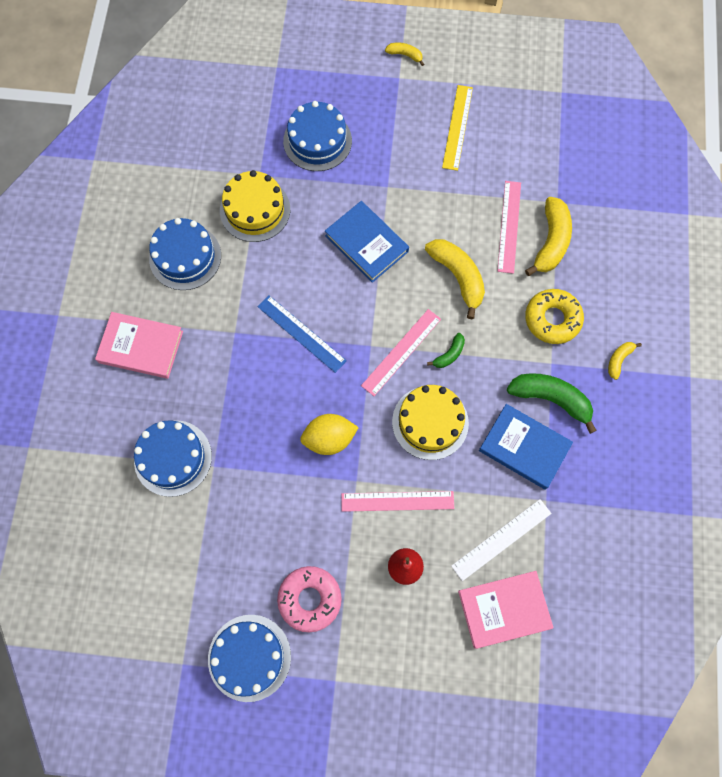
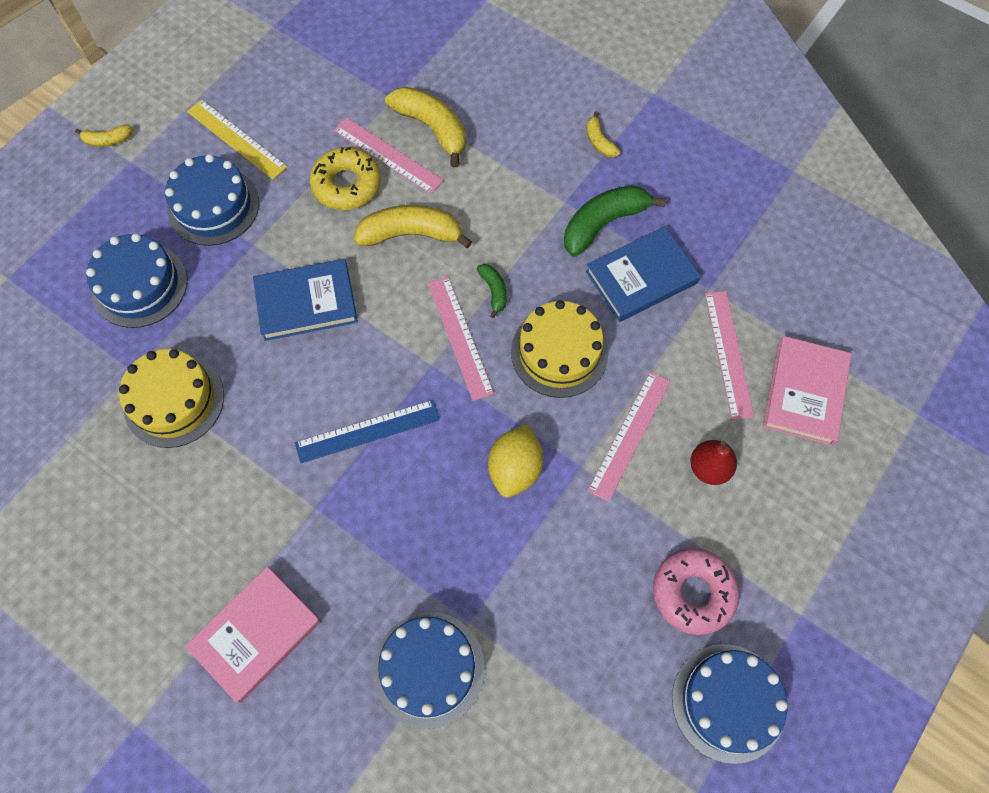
camera: 60 degrees left, 5 degrees down
blue cake [149,218,221,290] -> blue cake moved to [165,154,259,246]
yellow banana [385,43,424,66] -> yellow banana turned 150 degrees counterclockwise [75,125,133,147]
white ruler [451,499,552,581] -> pink ruler [705,291,754,420]
yellow donut [525,289,584,344] -> yellow donut moved to [310,147,381,210]

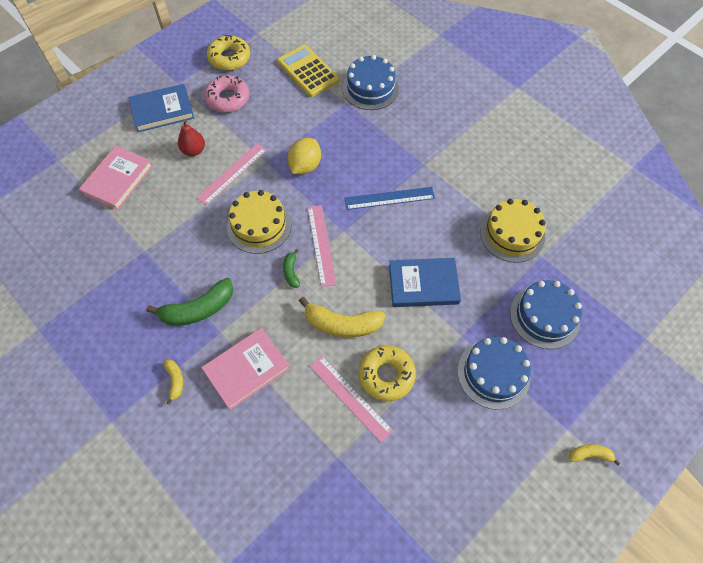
camera: 170 degrees left, 5 degrees down
pink book [185,566,321,703] -> pink book moved to [201,328,290,410]
yellow ruler [187,99,287,180] -> none
yellow banana [385,87,466,167] -> none
blue book [586,226,701,322] -> blue book moved to [129,84,194,132]
blue cake [672,644,787,764] -> yellow donut [207,35,250,71]
pink ruler [705,291,754,420] -> none
none -> yellow calculator [277,45,339,97]

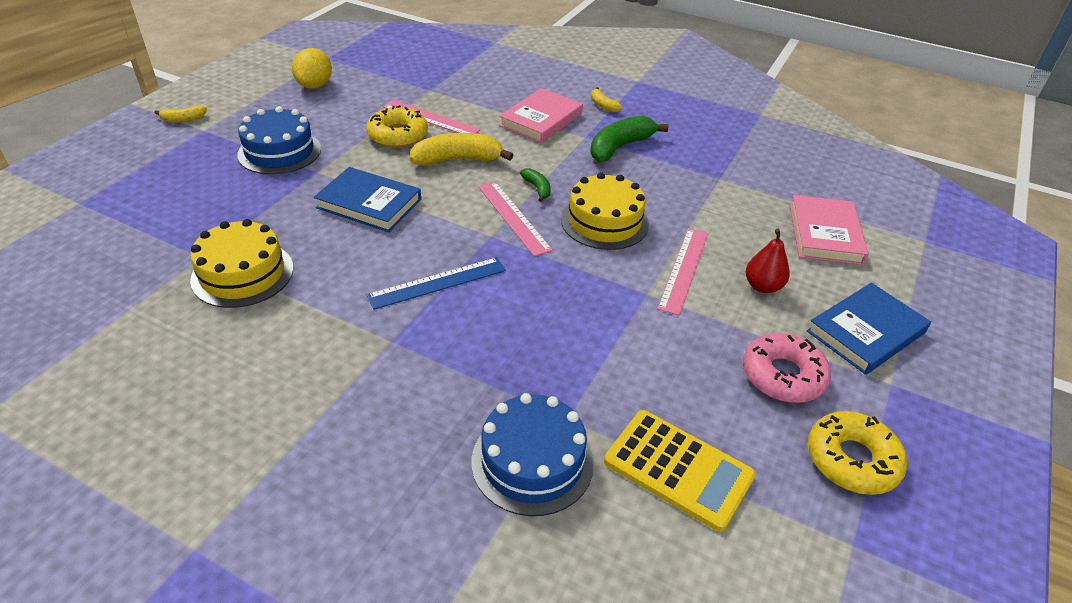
camera: 160 degrees right, 20 degrees down
yellow lemon [287,138,321,174] -> yellow lemon moved to [292,48,332,89]
blue book [389,258,461,307] -> blue book turned 45 degrees clockwise [314,167,421,232]
blue cake [510,280,582,349] -> none

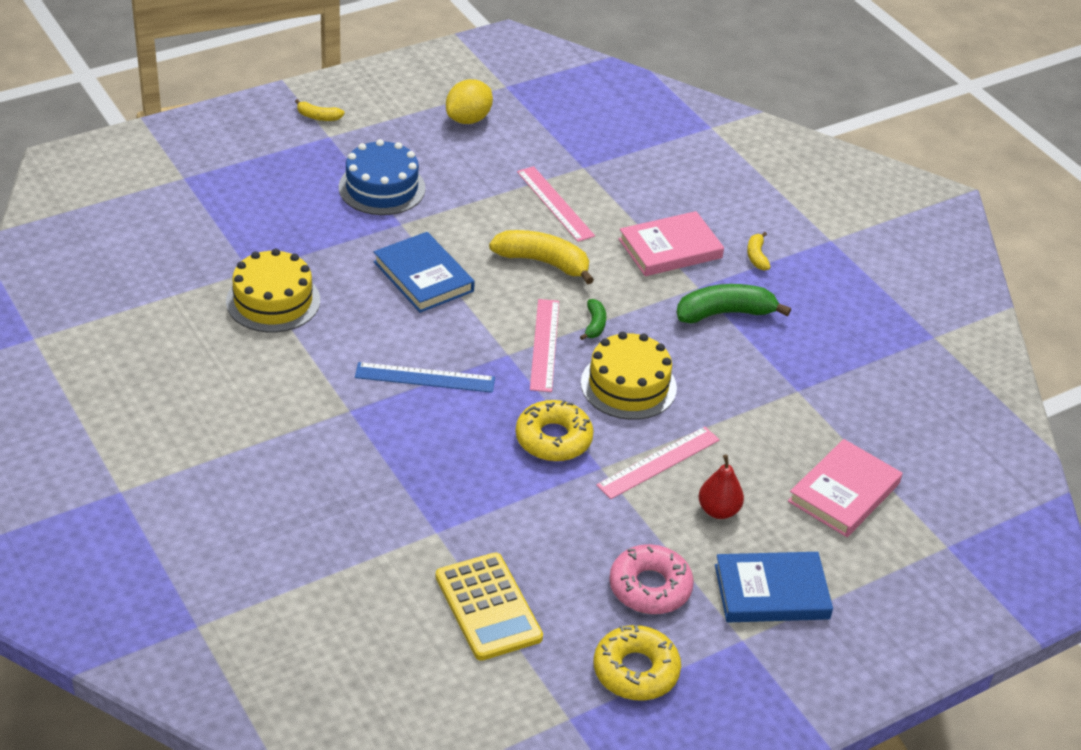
camera: 30 degrees right, 0 degrees up
yellow donut [366,105,428,148] -> yellow donut moved to [515,400,594,461]
blue cake [471,393,594,516] -> none

